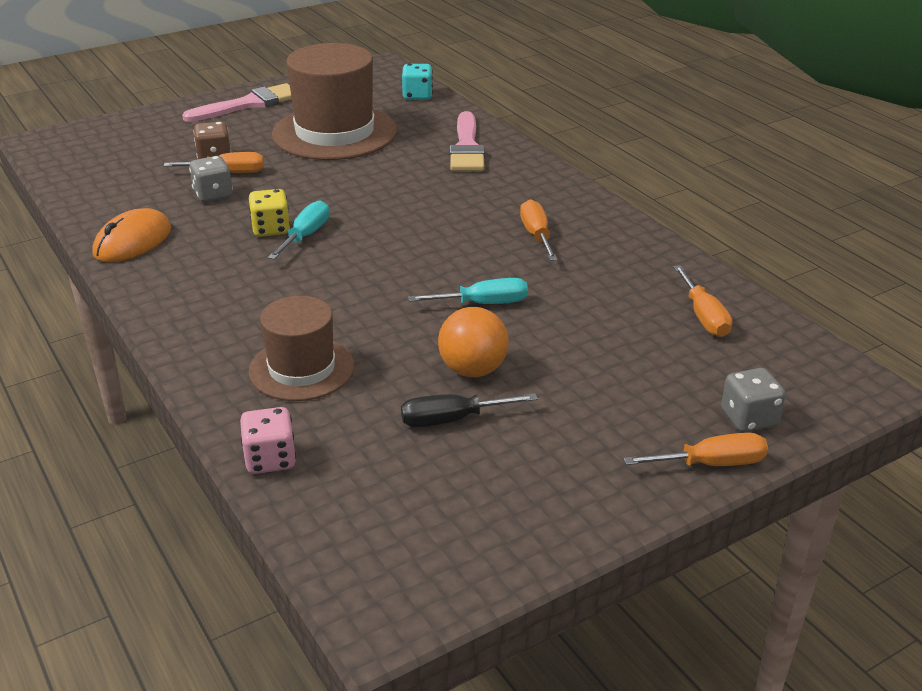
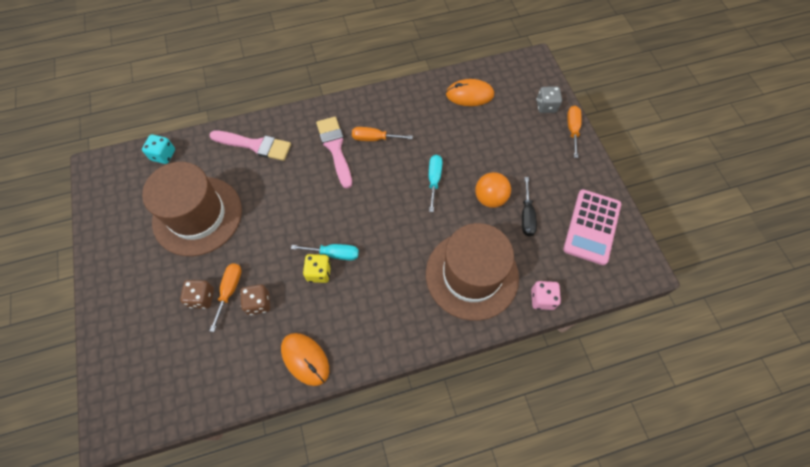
camera: 75 degrees left, 30 degrees up
pink brush [182,83,292,122] -> pink brush moved to [316,117,352,189]
grey dice [189,156,233,202] -> brown dice [240,284,270,315]
brown hat [248,296,354,401] -> brown hat [426,223,519,321], size x1.67
turquoise screwdriver [268,200,329,260] -> turquoise screwdriver turned 150 degrees clockwise [291,244,359,260]
orange screwdriver [673,265,732,337] -> orange mouse [446,79,494,106]
none -> pink calculator [563,189,621,265]

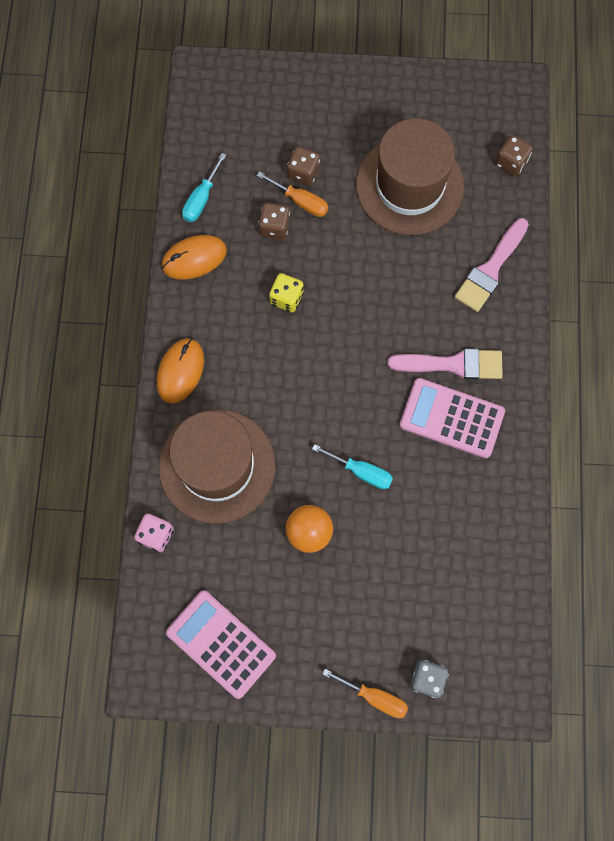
camera: 110 degrees right, 10 degrees up
turquoise dice [142,135,175,164] -> brown dice [495,135,533,176]
turquoise screwdriver [291,244,359,260] -> turquoise screwdriver moved to [182,153,226,222]
orange screwdriver [352,127,413,141] -> pink calculator [399,378,505,458]
orange mouse [446,79,494,106] -> orange mouse moved to [157,338,204,404]
black screwdriver [522,177,537,236] -> none

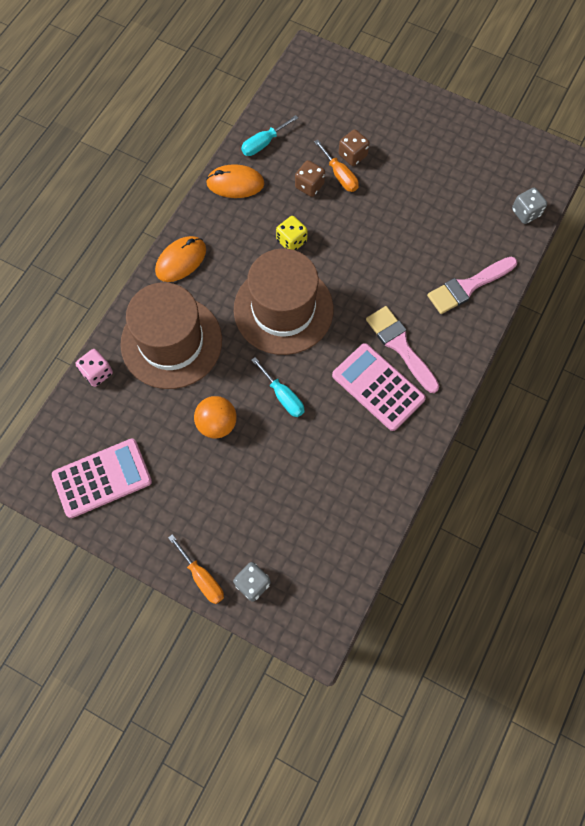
camera: 25 degrees right, 5 degrees down
pink calculator [166,590,276,699] -> pink calculator turned 90 degrees clockwise [52,438,152,518]
brown hat [356,118,464,235] -> brown hat moved to [234,248,333,355]
pink brush [387,348,503,379] -> pink brush turned 150 degrees counterclockwise [366,306,439,393]
brown dice [495,135,533,176] -> grey dice [512,188,547,224]

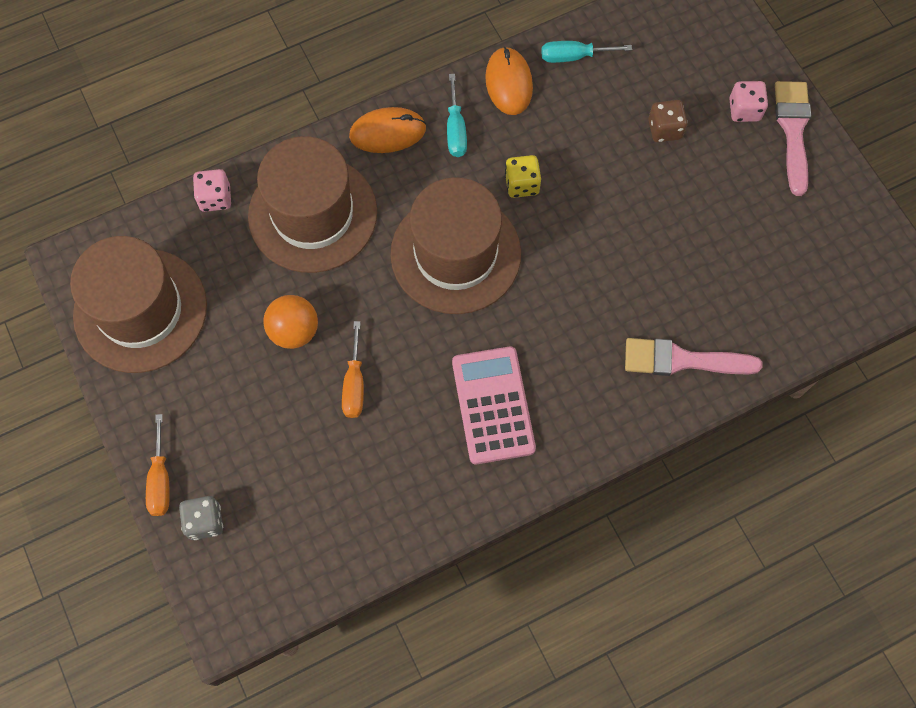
camera: 35 degrees right, 0 degrees up
pink calculator [52,438,152,518] -> brown hat [70,236,207,373]
orange mouse [206,164,265,198] -> orange mouse turned 45 degrees clockwise [485,46,533,115]
turquoise screwdriver [252,357,305,417] -> turquoise screwdriver moved to [447,74,467,157]
brown dice [295,160,325,197] -> none
orange screwdriver [314,140,359,192] -> orange screwdriver moved to [342,321,364,418]
pink brush [366,306,439,393] -> pink brush moved to [775,81,811,196]
grey dice [512,188,547,224] -> none
none -> pink dice [729,81,768,122]

